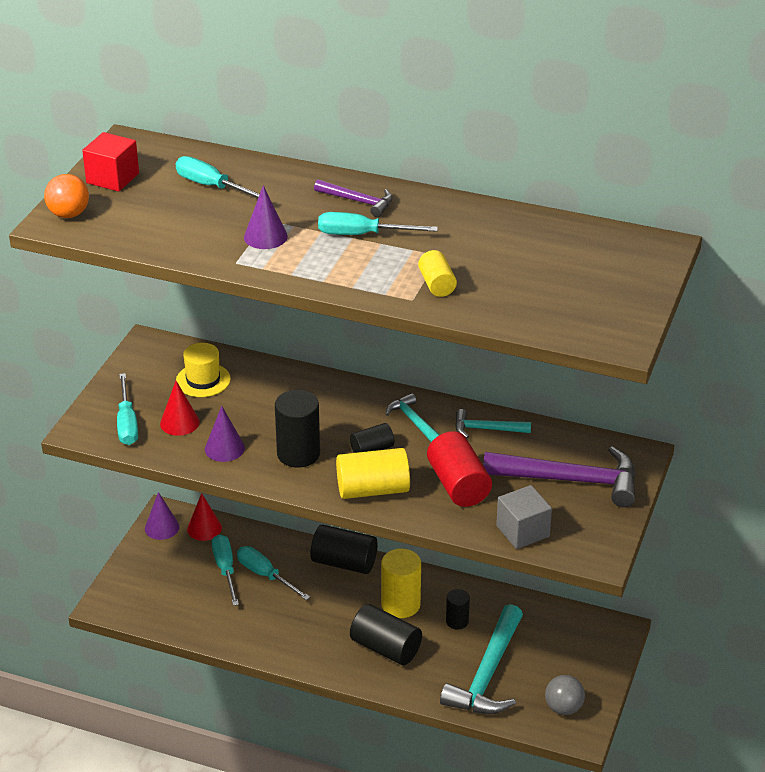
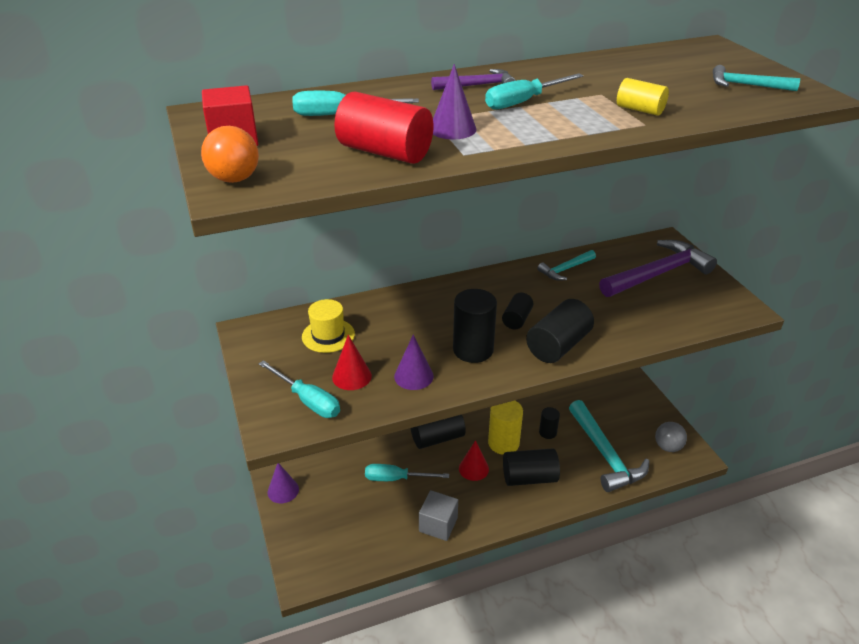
camera: 40 degrees left, 0 degrees up
red cone [187,493,222,541] -> red cone moved to [459,440,489,481]
turquoise screwdriver [212,534,239,606] -> none
yellow cylinder [336,448,410,499] -> black cylinder [526,299,594,363]
turquoise hammer [386,393,440,442] -> turquoise hammer moved to [713,65,800,91]
red cylinder [427,431,492,507] -> red cylinder moved to [334,91,433,164]
grey cube [496,485,552,549] -> grey cube moved to [419,490,458,541]

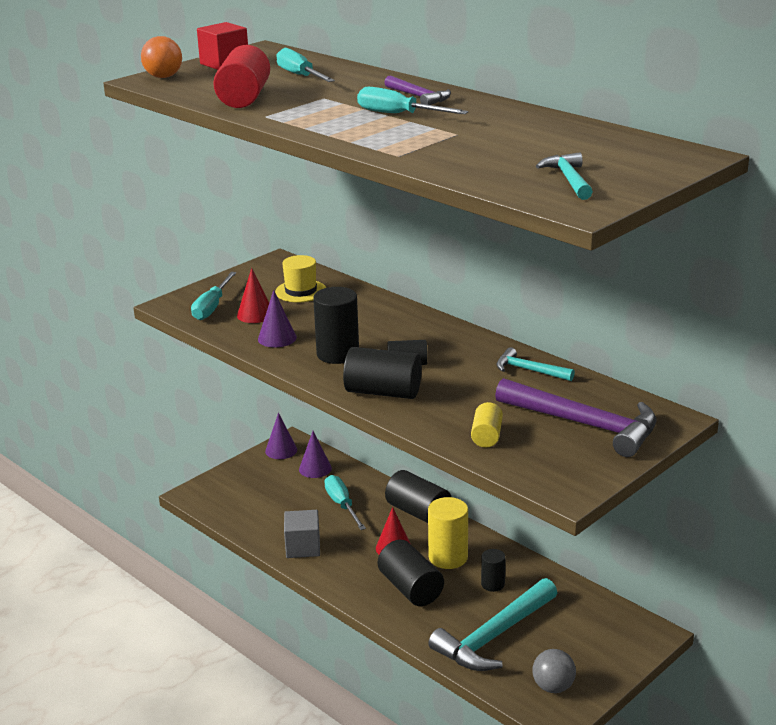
camera: 65 degrees right, 10 degrees down
purple cone [433,64,476,139] -> purple cone moved to [299,431,332,478]
yellow cylinder [617,78,669,116] -> yellow cylinder moved to [471,402,503,448]

